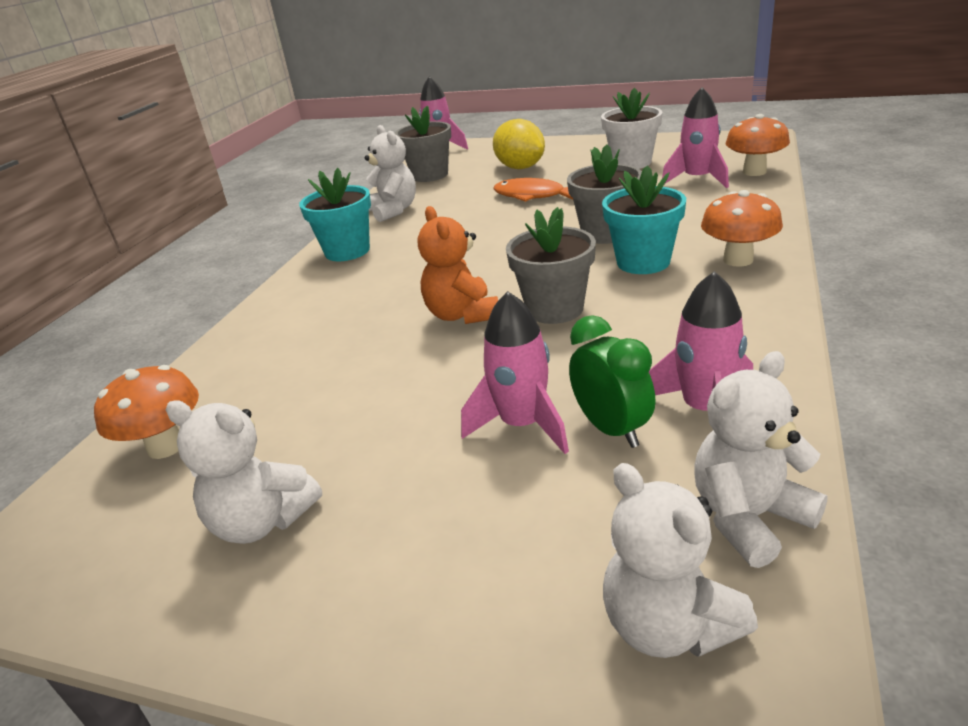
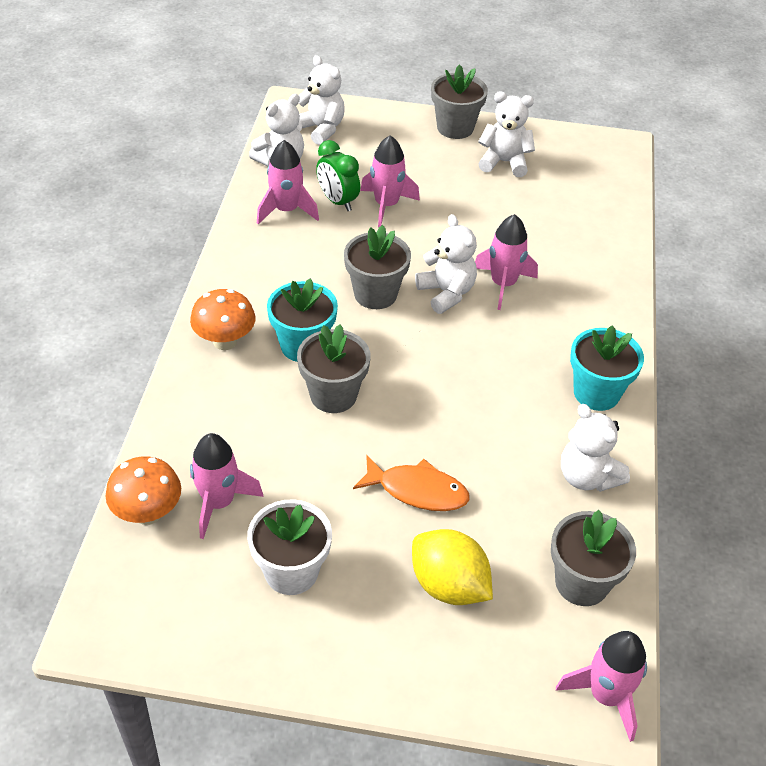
camera: 165 degrees right, 15 degrees up
orange mushroom [94,365,199,459] -> none
orange teddy bear [418,206,498,324] -> white teddy bear [415,214,477,314]
none -> grey flower pot [431,64,488,139]
none -> pink rocket [475,214,538,310]

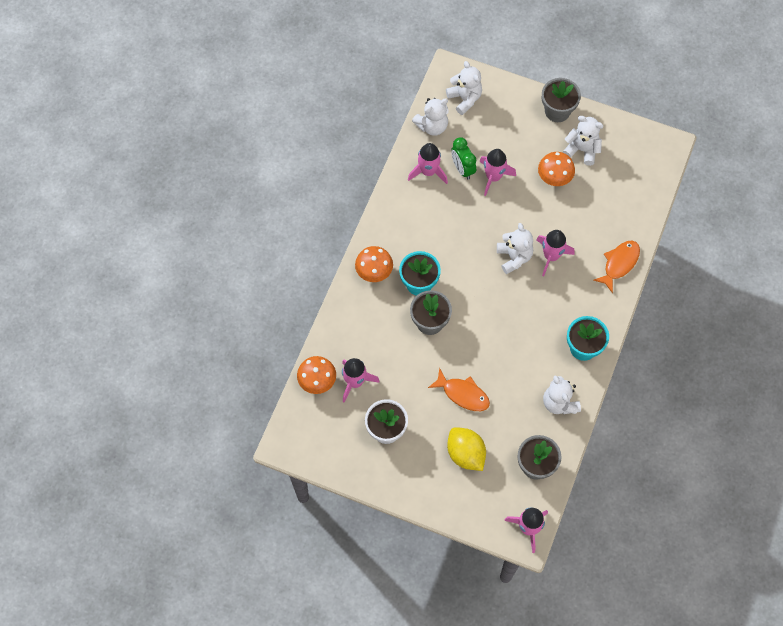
camera: 15 degrees right, 20 degrees up
grey flower pot [344,225,411,309] -> none
none -> orange mushroom [538,152,575,186]
none -> orange fish [593,241,640,293]

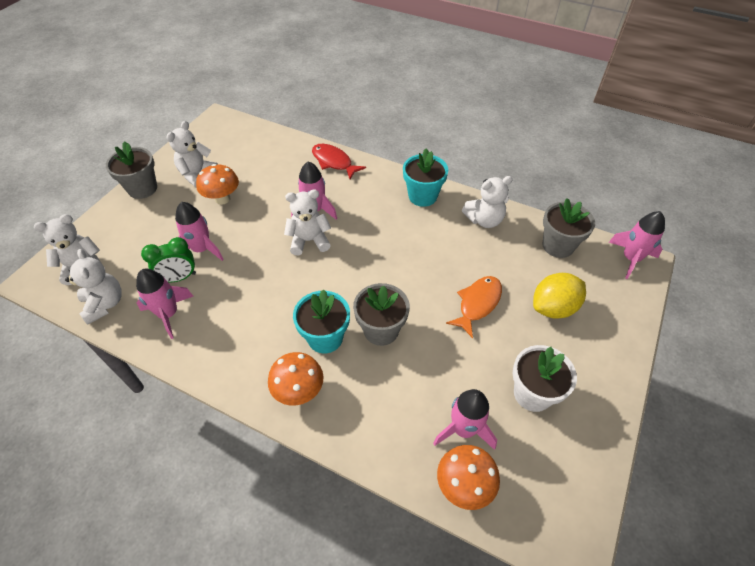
camera: 85 degrees left, 15 degrees down
orange fish [593,241,640,293] -> red fish [312,144,366,179]

